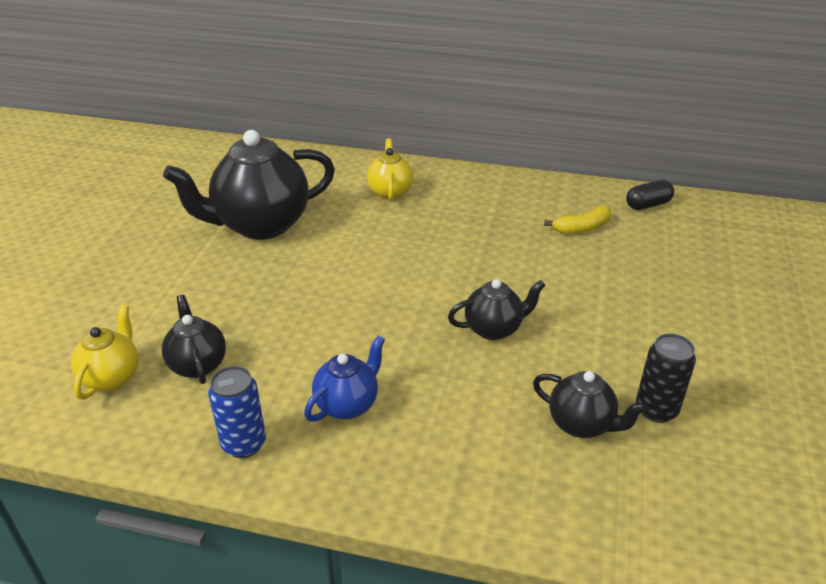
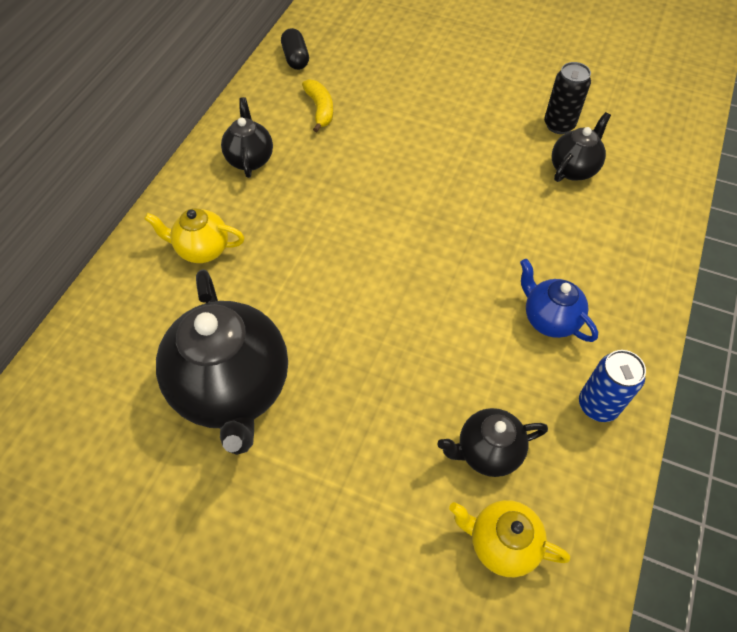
camera: 80 degrees left, 20 degrees up
black teapot [448,279,546,340] -> black teapot moved to [221,97,273,178]

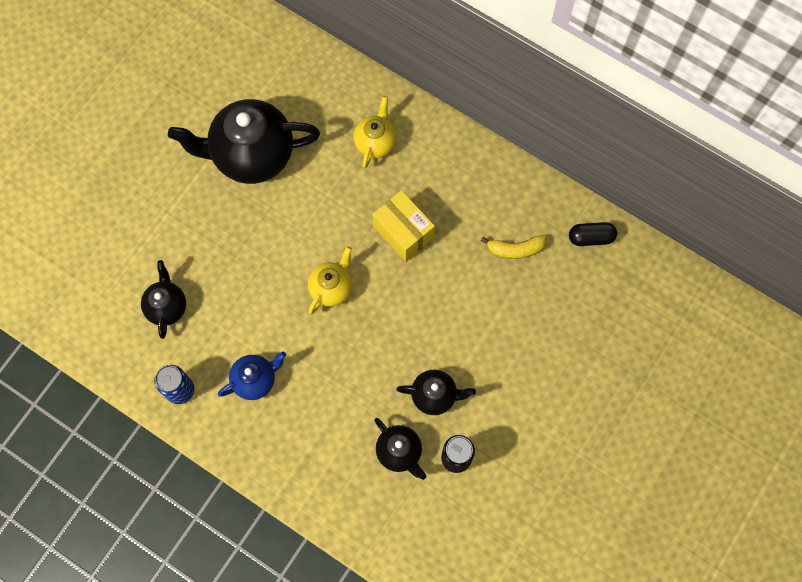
camera: 100 degrees right, 15 degrees up
black teapot [221,97,273,178] -> black teapot moved to [396,370,476,415]
yellow teapot [449,500,570,577] -> yellow teapot moved to [308,246,352,314]
none -> yellow box [373,190,435,262]

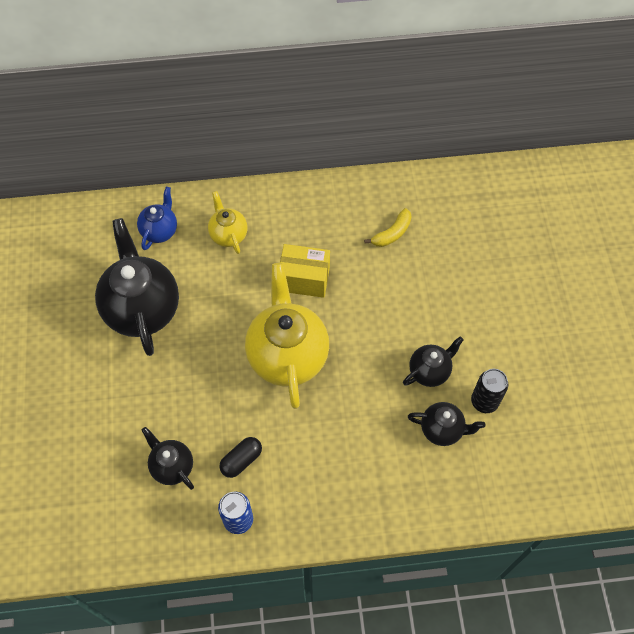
camera: 40 degrees left, 10 degrees down
black teapot [168,99,320,184] -> black teapot turned 120 degrees clockwise [95,218,179,356]
blue teapot [218,352,286,400] -> blue teapot moved to [137,187,177,250]
yellow teapot [308,246,352,314] -> yellow teapot [245,263,329,409], size x1.96
black capsule [569,222,617,246] -> black capsule moved to [219,437,262,478]

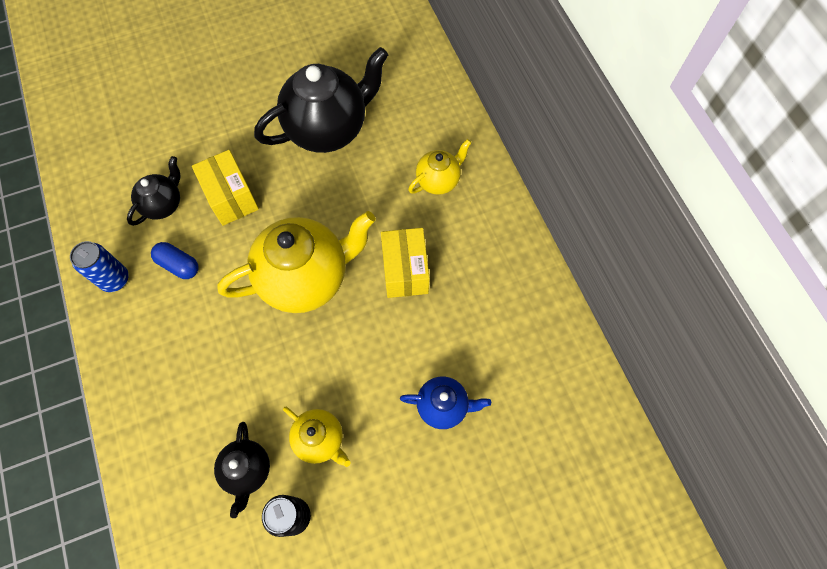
camera: 75 degrees right, 5 degrees up
blue teapot [137,187,177,250] -> blue teapot moved to [400,377,491,429]
black capsule [219,437,262,478] -> blue capsule [151,242,199,279]
yellow banana [364,208,412,247] -> none
black teapot [403,337,464,387] -> yellow teapot [283,407,351,467]
none -> yellow box [192,150,259,226]

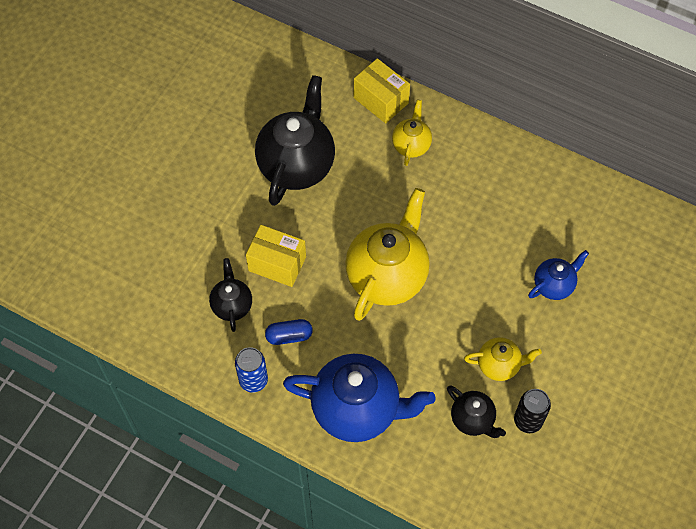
camera: 40 degrees left, 5 degrees down
yellow box [381,228,430,298] -> yellow box moved to [354,58,410,123]
none -> blue teapot [283,354,436,442]

